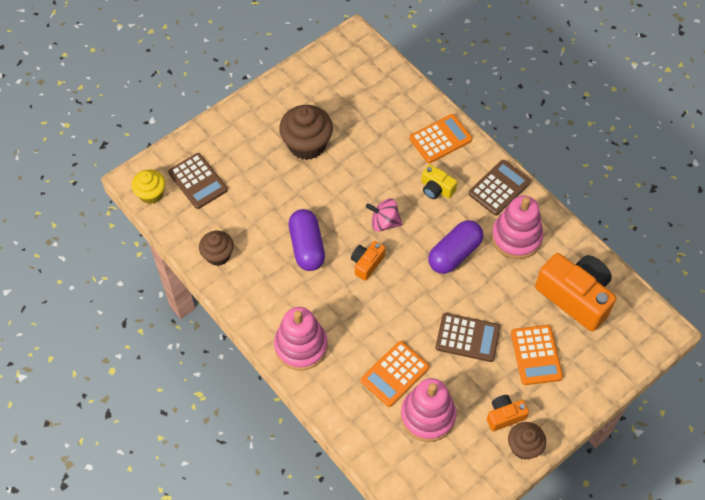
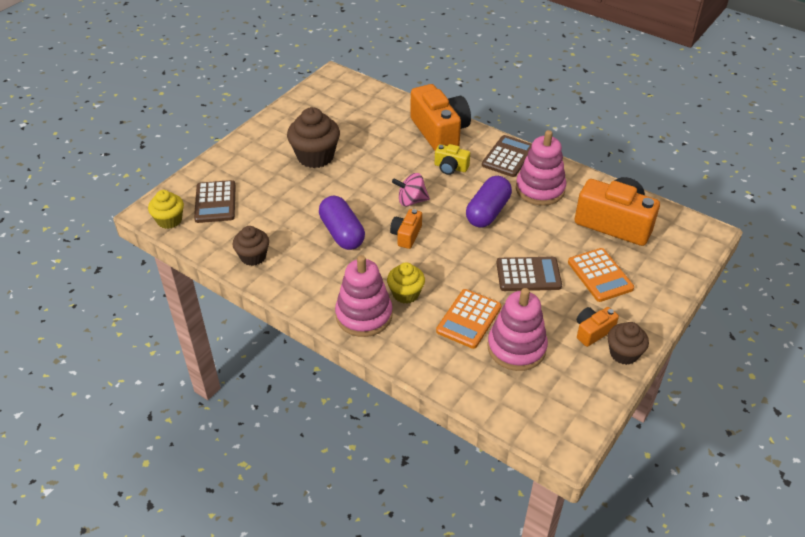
camera: 15 degrees left, 15 degrees down
brown calculator [168,153,228,209] -> brown calculator turned 45 degrees clockwise [194,180,236,223]
orange calculator [410,114,472,163] -> orange camera [410,84,471,151]
none -> yellow cupcake [387,262,425,304]

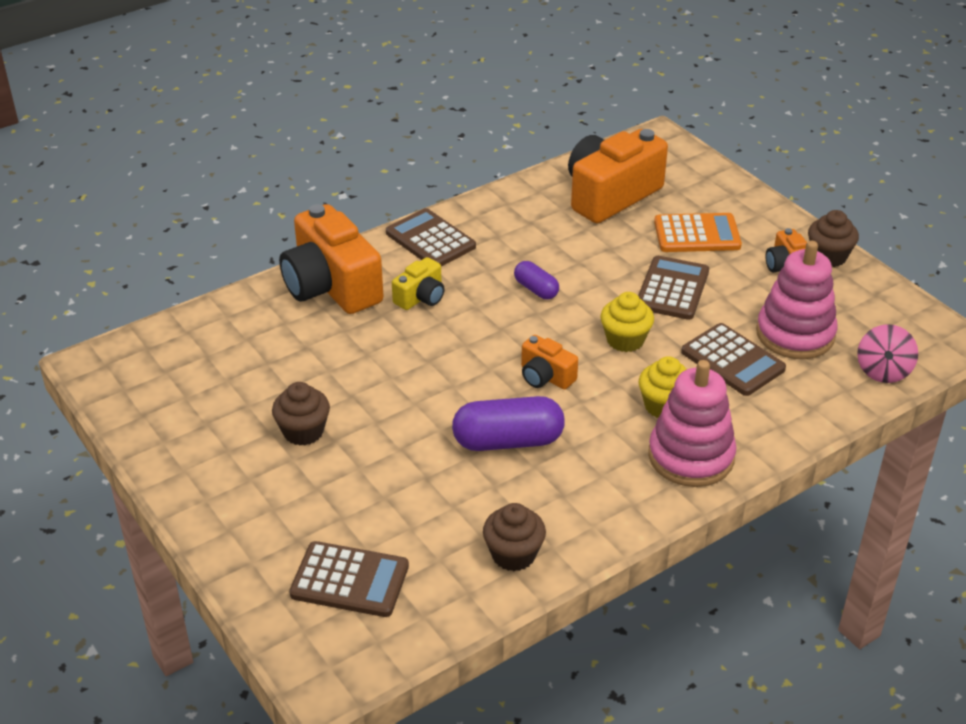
camera: 70 degrees left, 5 degrees down
yellow cupcake [148,190,184,229] -> yellow cupcake moved to [600,292,654,352]
brown cupcake [287,107,340,168] -> brown cupcake [272,382,330,445], size x0.62
pink spinning top [392,173,430,206] -> pink spinning top moved to [857,324,918,383]
orange camera [410,84,471,151] -> orange camera turned 120 degrees counterclockwise [279,204,383,314]
orange calculator [436,289,502,349] -> brown calculator [681,323,786,396]
purple capsule [466,176,512,228] -> purple capsule [514,261,559,299], size x0.56
pink stacking toy [516,130,566,206] -> none

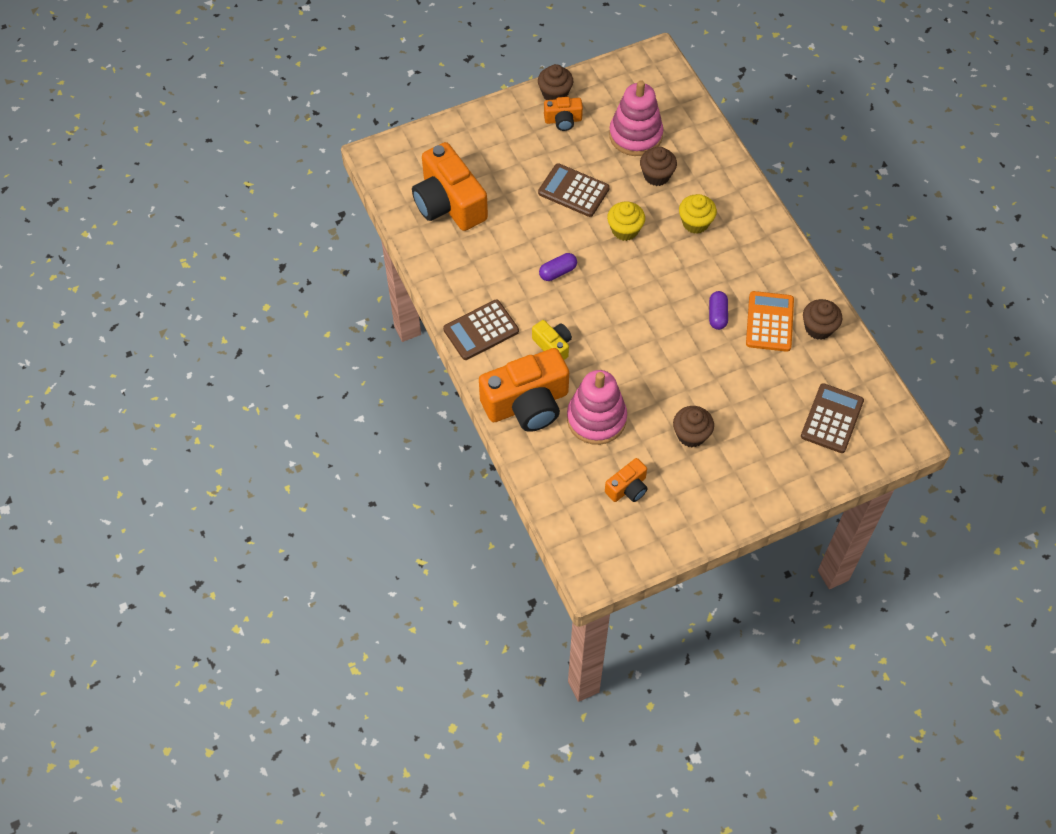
camera: 80 degrees left, 20 degrees up
purple capsule [452,396,565,451] -> purple capsule [709,291,728,330], size x0.56
orange camera [521,335,578,389] -> orange camera moved to [605,458,648,502]
pink stacking toy [648,360,737,487] -> pink stacking toy moved to [567,370,627,445]
orange calculator [654,213,742,252] -> orange calculator moved to [746,291,794,352]
brown calculator [681,323,786,396] -> brown cupcake [640,147,677,186]
pink spinning top [857,324,918,383] -> none

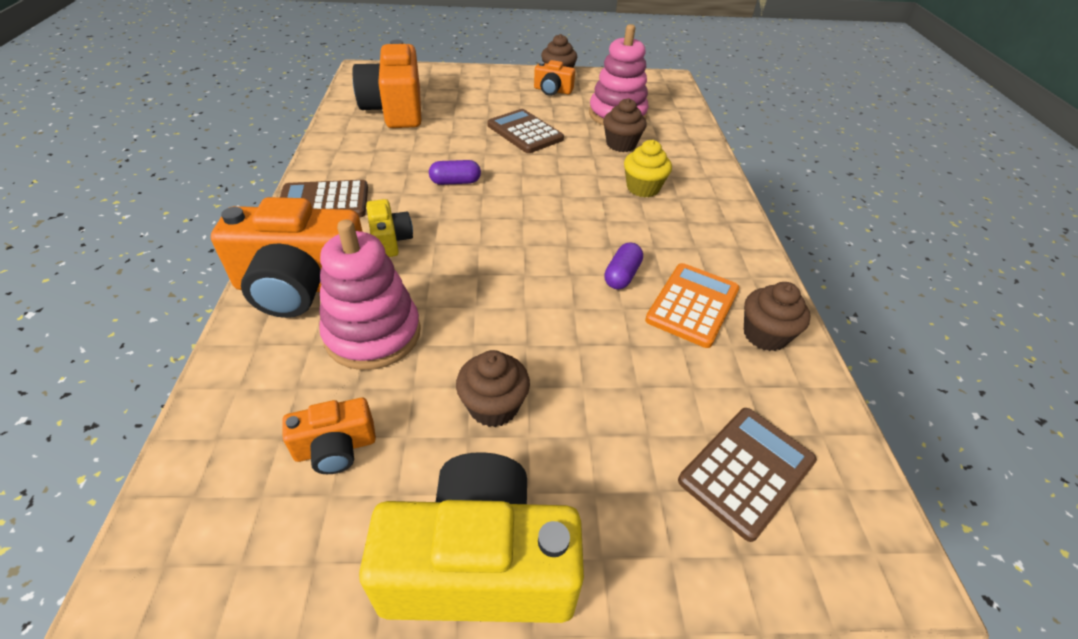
camera: 20 degrees right, 15 degrees down
yellow cupcake [607,201,645,241] -> none
none -> yellow camera [359,452,584,623]

